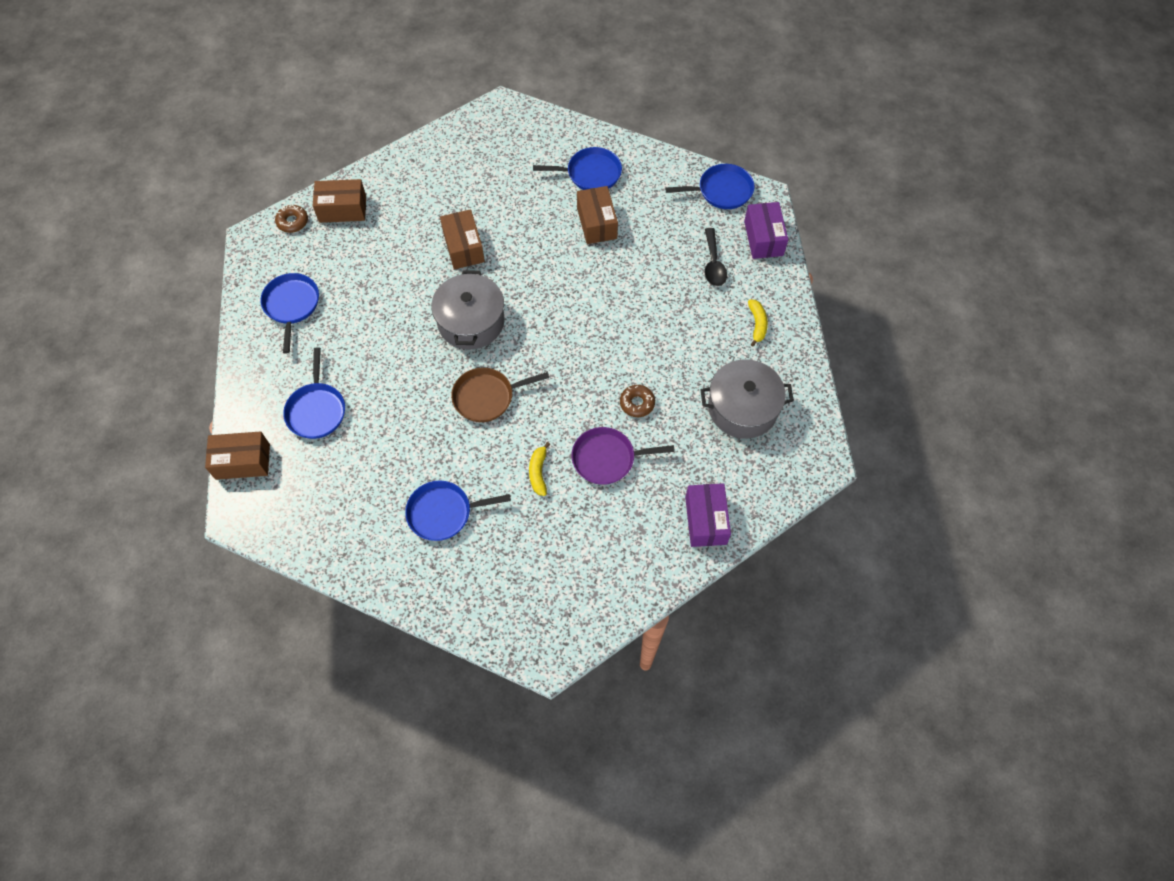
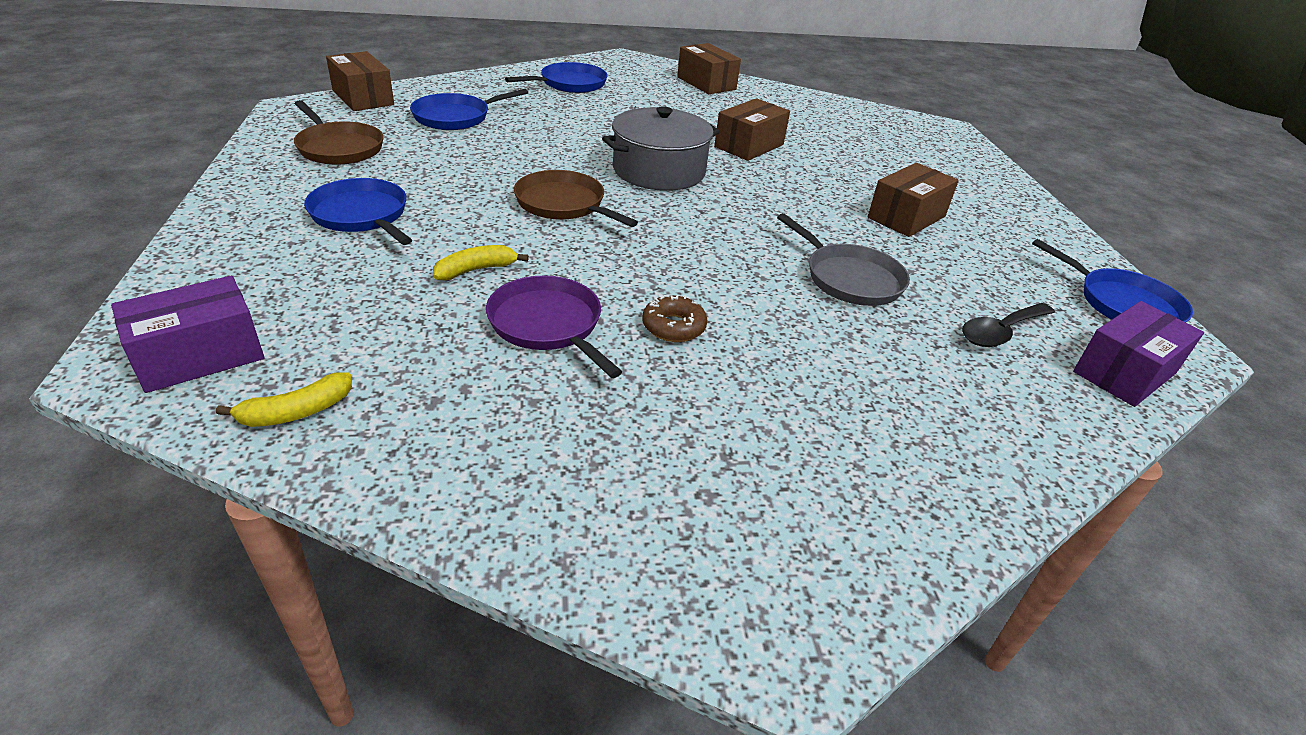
camera: 55 degrees right, 25 degrees down
brown donut [275,205,308,233] -> none
blue pan [533,147,622,190] -> none
purple box [685,483,731,547] -> purple box moved to [111,276,265,393]
grey pot [700,359,794,439] -> none
yellow banana [748,299,768,347] -> yellow banana moved to [216,372,352,427]
none -> brown pan [294,100,384,165]
none -> grey pan [777,213,910,306]

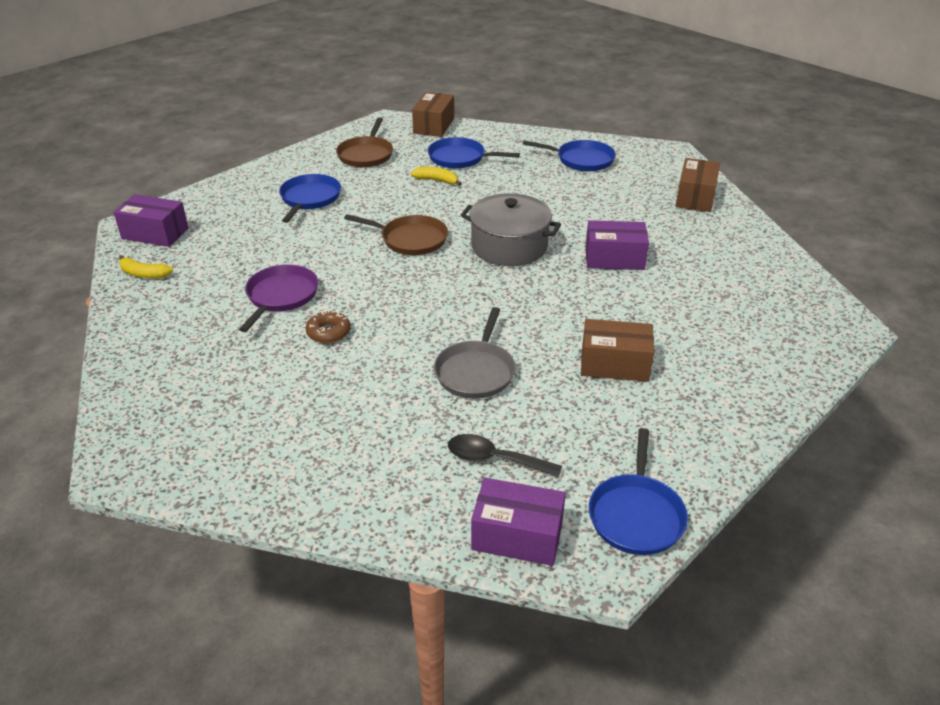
camera: 55 degrees right, 0 degrees up
yellow banana [433,245,529,281] -> yellow banana moved to [411,167,462,186]
brown pan [514,170,638,227] -> brown pan turned 105 degrees clockwise [344,214,448,255]
brown box [714,98,790,161] -> purple box [585,220,649,270]

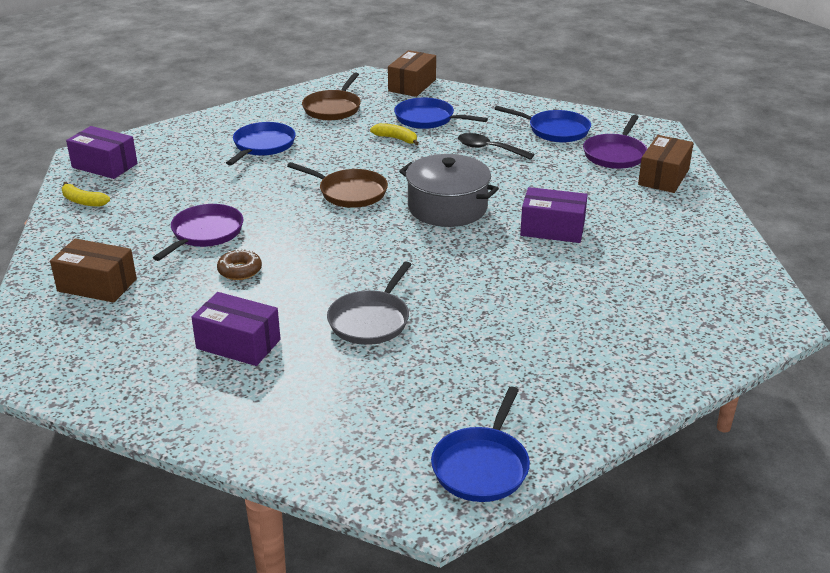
camera: 10 degrees right, 5 degrees down
black spoon [448,434,562,477] -> black spoon moved to [458,133,535,160]
purple box [471,478,566,566] -> purple box moved to [191,292,281,366]
brown box [581,319,654,382] -> brown box moved to [50,238,137,303]
none -> purple pan [583,115,647,169]

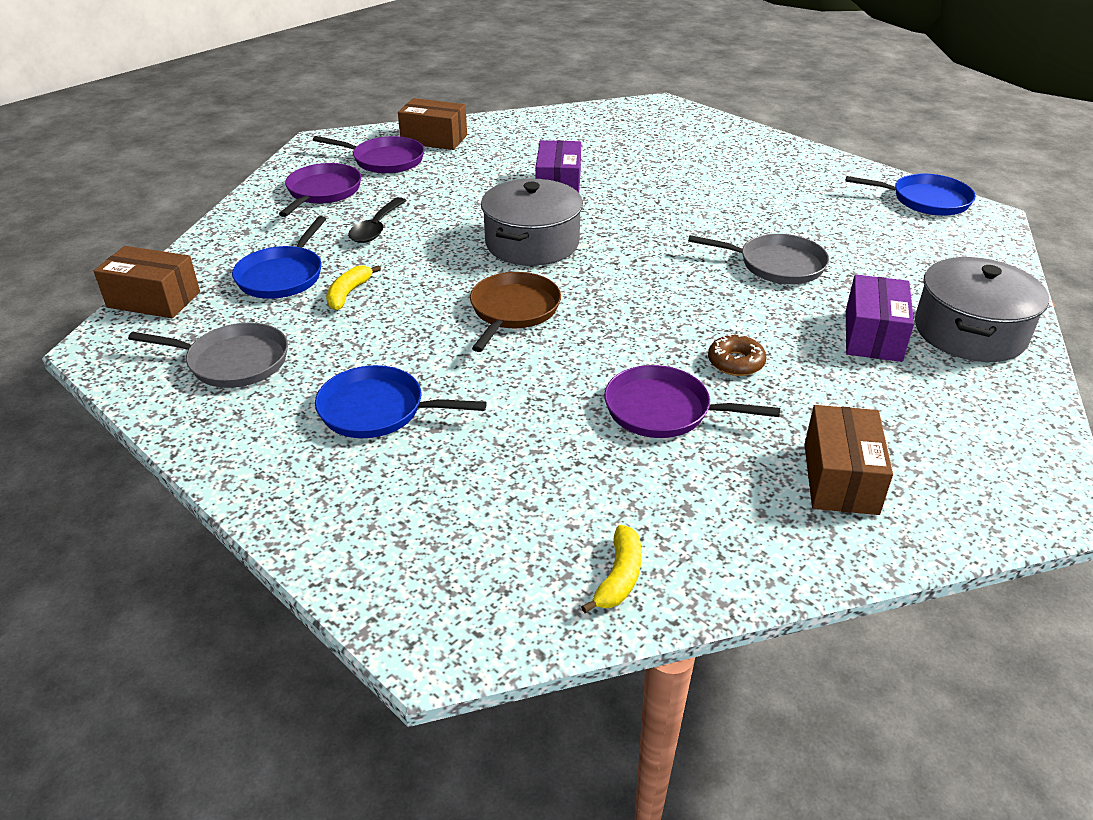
camera: 100 degrees left, 5 degrees up
purple box [66,126,138,179] -> none
brown pan [302,72,361,120] -> grey pan [128,322,288,388]
blue pan [495,106,591,142] -> purple pan [279,163,361,217]
none -> grey pot [915,257,1049,362]

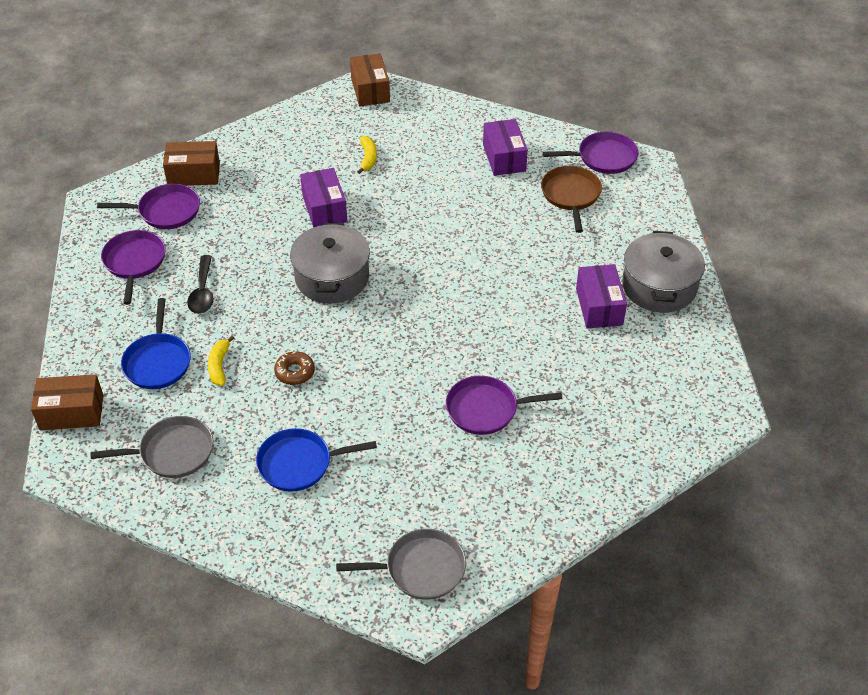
camera: 20 degrees left, 10 degrees up
brown pan [470,272,561,352] -> brown pan moved to [541,166,602,233]
yellow banana [581,525,642,613] -> yellow banana moved to [357,136,377,174]
grey pan [688,234,829,284] -> grey pan moved to [336,529,466,600]
brown donut [708,334,766,376] -> brown donut moved to [274,351,315,385]
brown box [804,405,893,515] -> brown box moved to [350,53,390,106]
blue pan [846,173,976,216] -> purple pan [543,132,638,174]
none -> purple box [483,119,528,176]

